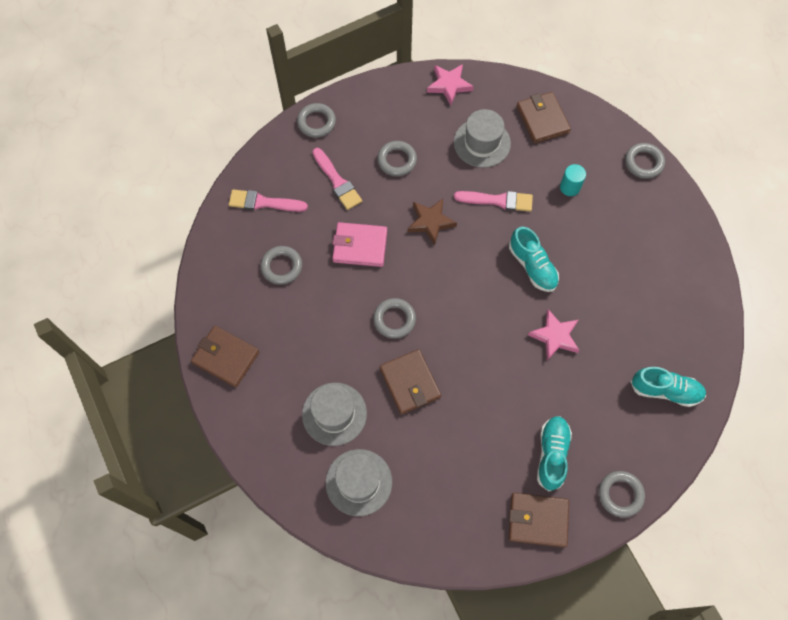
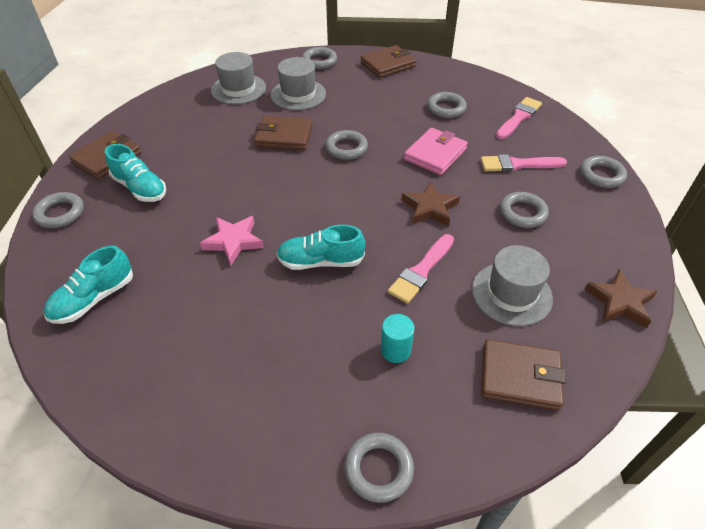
camera: 120 degrees right, 20 degrees down
pink star [427,64,474,105] -> brown star [584,269,658,328]
none -> grey ring [302,47,337,69]

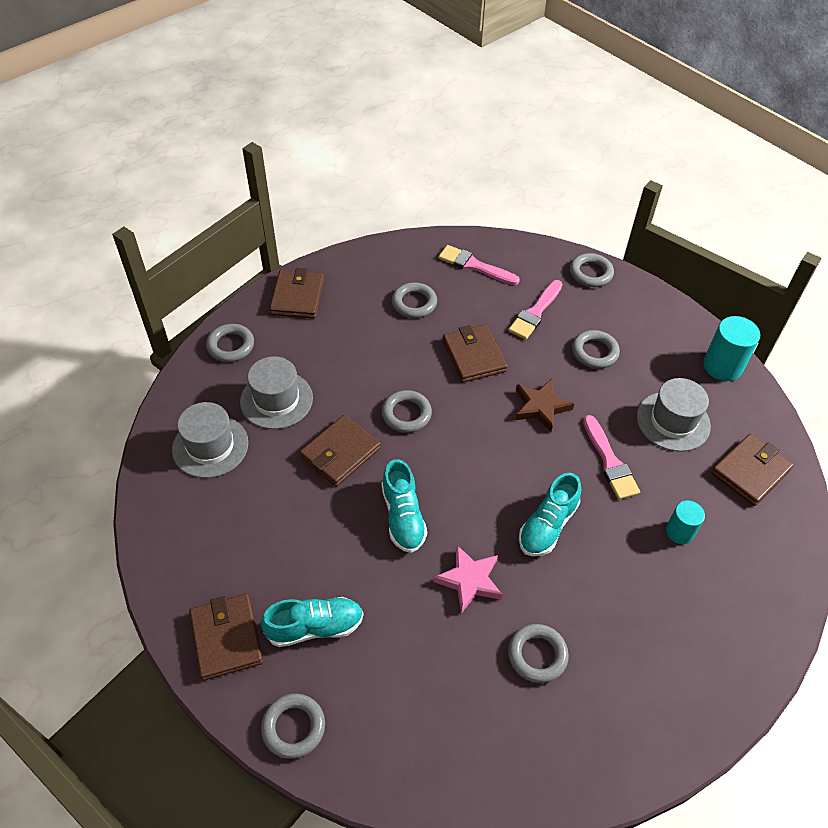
camera: 55 degrees left, 5 degrees up
turquoise shoe [44,246,133,324] -> turquoise shoe moved to [381,459,427,553]
grey ring [344,433,414,503] -> grey ring moved to [508,624,569,683]
pink wallet [404,128,468,175] -> brown wallet [443,324,507,383]
pink brush [496,97,542,139] -> pink brush turned 45 degrees counterclockwise [438,245,520,285]
brown star [584,269,658,328] -> turquoise cylinder [703,316,760,381]

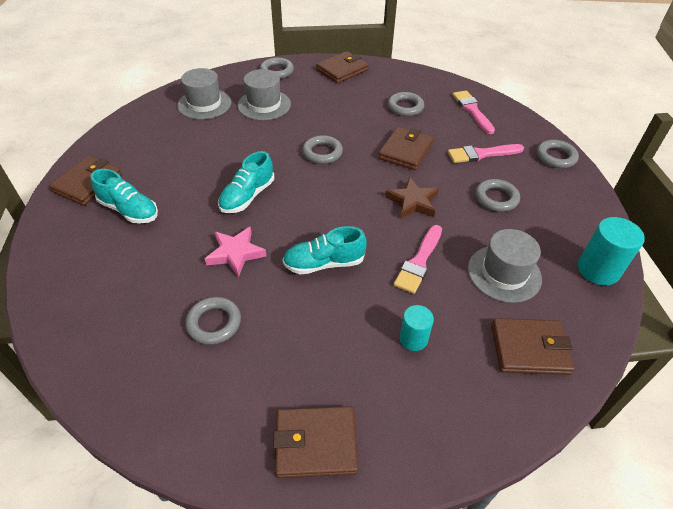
camera: 45 degrees right, 5 degrees down
grey ring [261,693,325,759] -> none
brown wallet [300,415,381,487] -> brown wallet moved to [273,406,358,478]

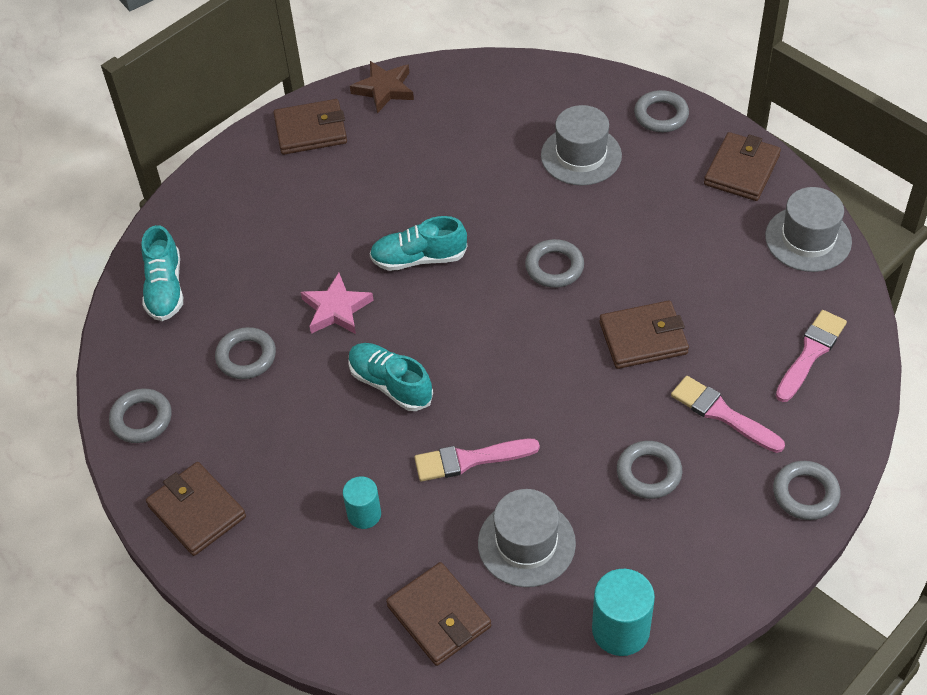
camera: 55 degrees right, 5 degrees up
turquoise shoe [90,169,158,224] -> turquoise shoe moved to [142,225,183,321]
grey hat [177,68,232,119] -> grey hat moved to [765,187,852,272]
brown wallet [316,51,369,83] -> brown wallet turned 75 degrees counterclockwise [704,132,781,201]
brown star [385,177,439,219] -> brown star moved to [350,61,414,113]
grey ring [388,92,424,116] -> grey ring moved to [109,389,172,443]

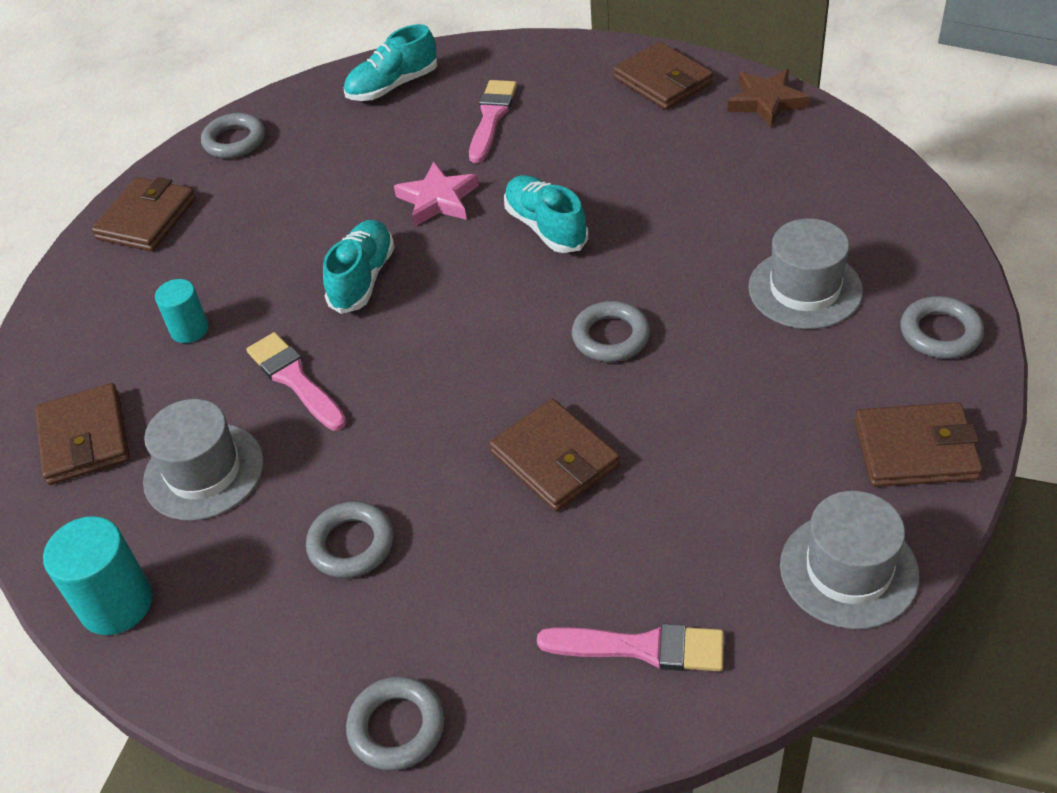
camera: 65 degrees right, 5 degrees down
grey ring [215,327,276,379] -> none
brown wallet [386,562,491,666] -> brown wallet turned 45 degrees counterclockwise [35,383,130,485]
pink brush [671,376,785,453] -> pink brush moved to [469,80,517,163]

